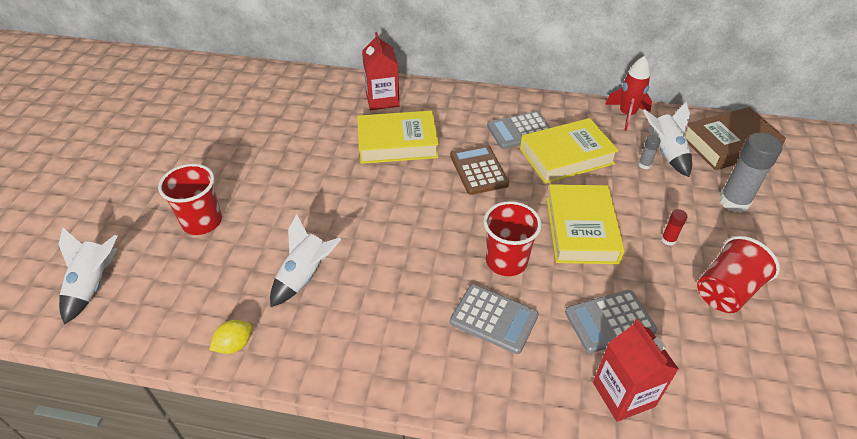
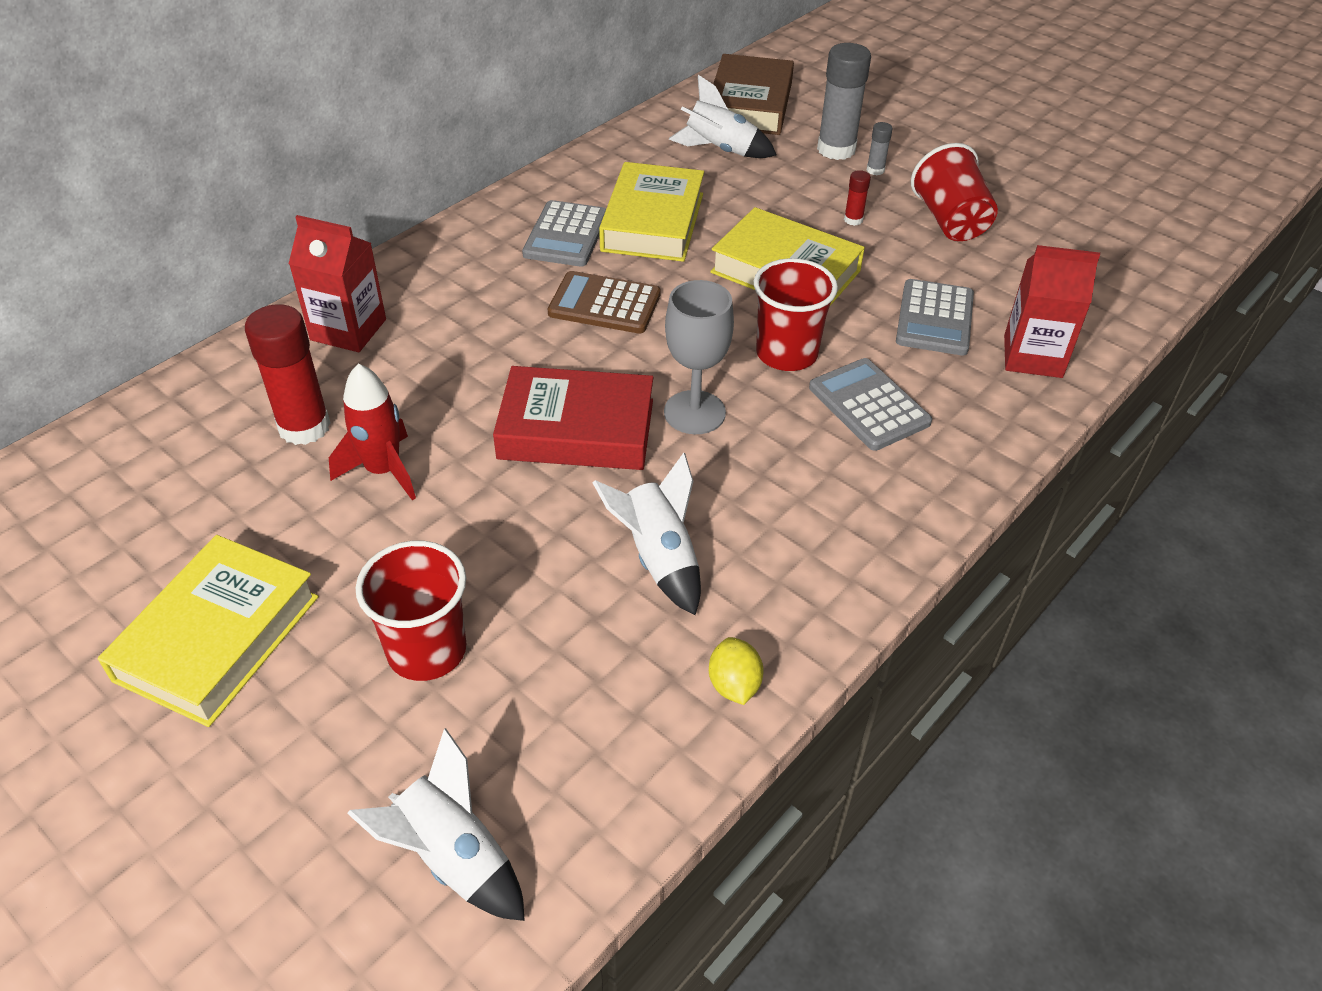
camera: 60 degrees left, 0 degrees up
yellow book [357,111,439,164] -> yellow book moved to [98,535,318,727]
grey calculator [450,284,539,354] -> grey calculator turned 90 degrees counterclockwise [809,358,932,451]
red rocket [605,56,652,131] -> red rocket moved to [329,363,416,500]
grey glue stick [638,135,661,169] -> grey glue stick moved to [866,122,893,175]
none -> red glue stick [245,304,331,445]
none -> red book [493,366,653,470]
none -> grey goblet [664,280,734,434]

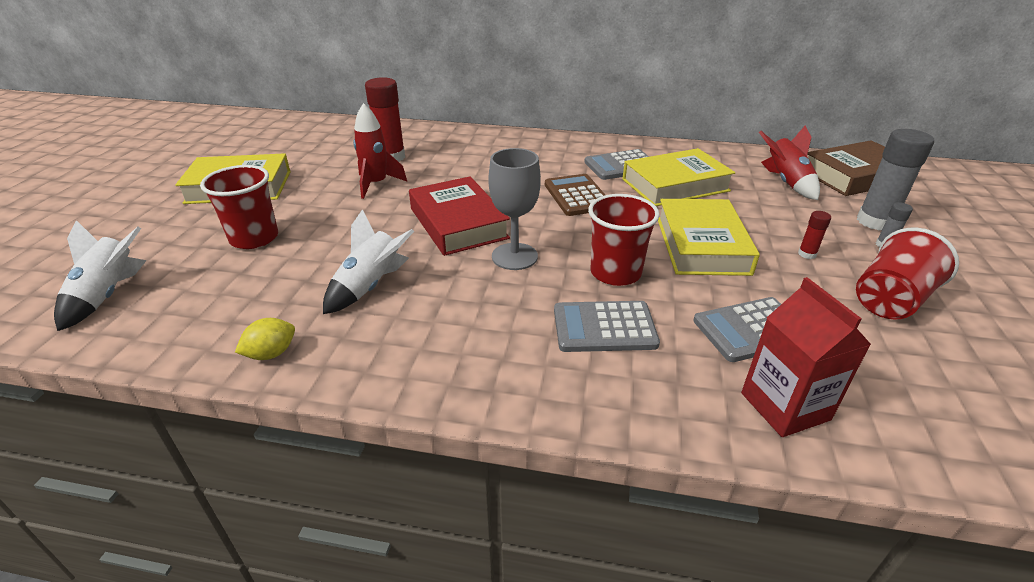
camera: 60 degrees right, 10 degrees down
red carton [289,215,386,352] -> none
white rocket [669,75,776,158] -> red rocket [759,126,820,200]
grey calculator [809,358,932,451] -> grey calculator turned 120 degrees counterclockwise [554,301,660,352]

